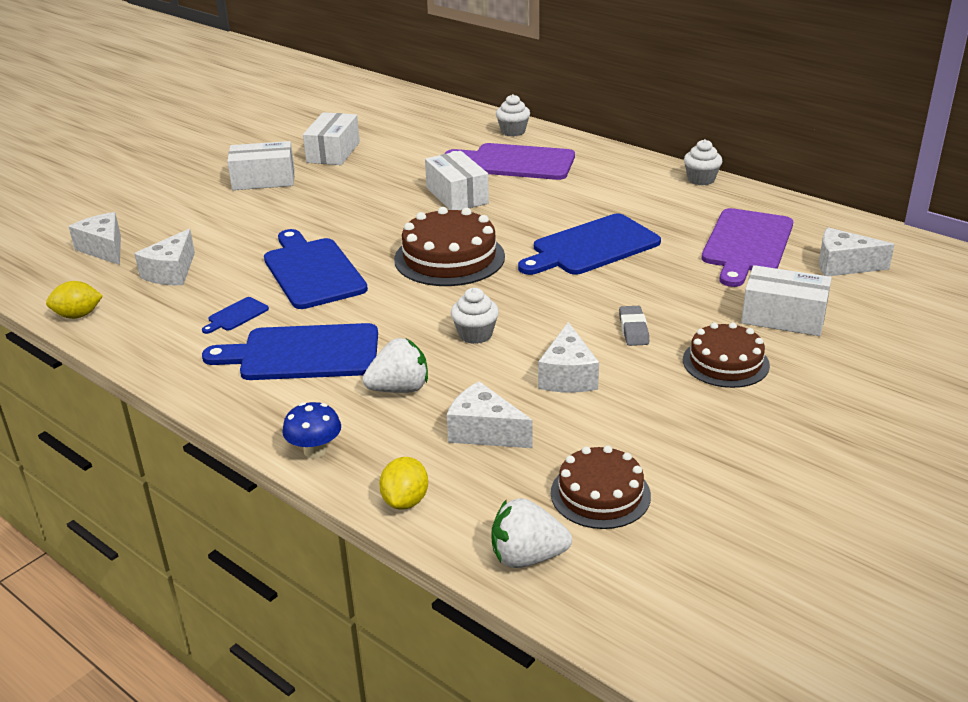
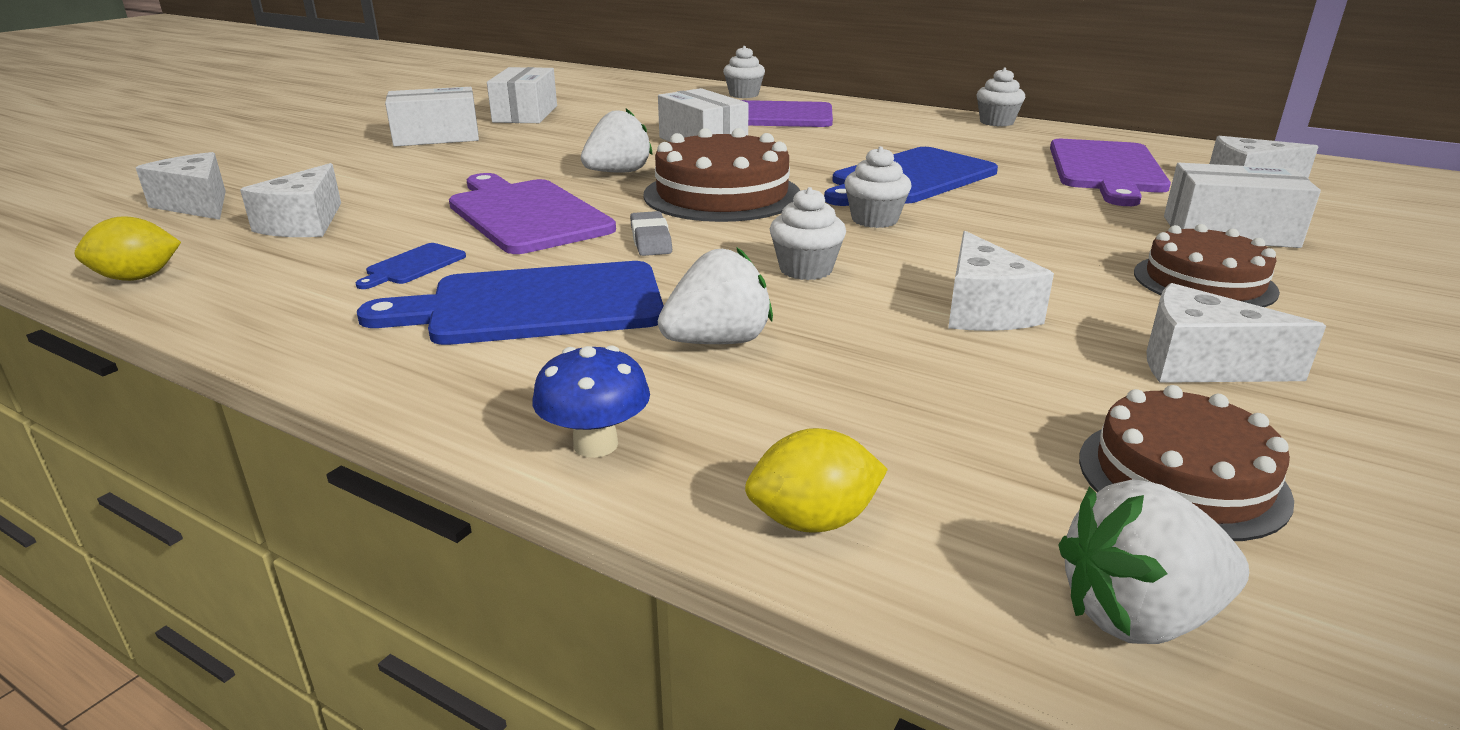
camera: 10 degrees left, 5 degrees down
blue cutting board [264,229,368,309] -> purple cutting board [449,173,616,254]
yellow lemon [379,457,428,509] -> yellow lemon turned 75 degrees clockwise [745,428,888,533]
white cheese [447,381,532,448] -> white cheese moved to [1146,283,1326,383]
grey eraser [619,306,649,346] -> grey eraser moved to [630,211,672,256]
none -> white strawberry [581,108,652,172]
none -> white cupcake [844,146,912,228]

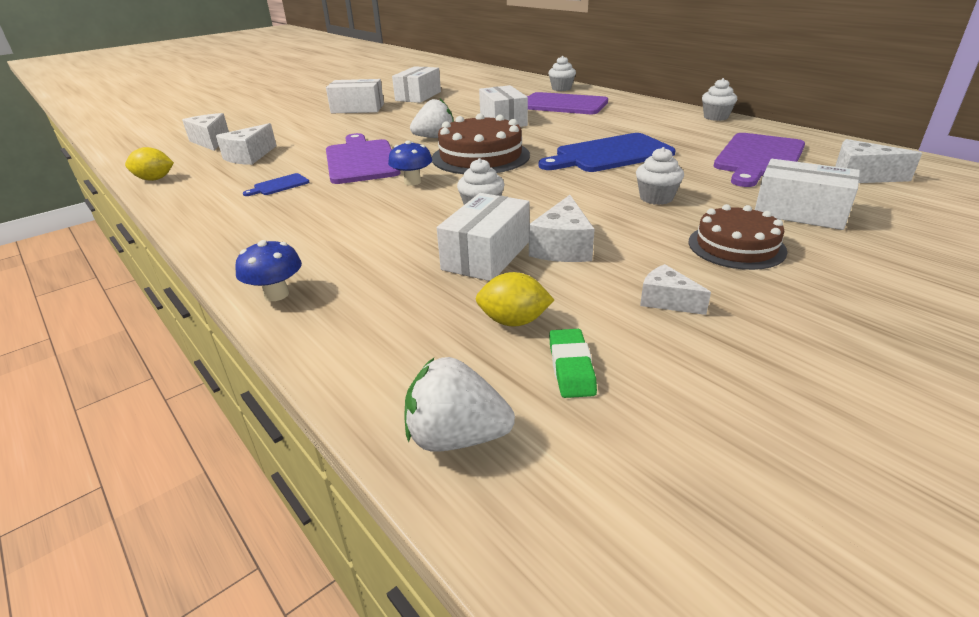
camera: 20 degrees right, 5 degrees up
blue cutting board [357,261,664,345] -> none
grey eraser [630,211,672,256] -> blue mushroom [388,140,432,186]
white strawberry [658,248,773,344] -> none
yellow lemon [745,428,888,533] -> yellow lemon moved to [476,272,554,327]
white cupcake [844,146,912,228] -> white cupcake moved to [636,147,684,205]
brown cake [1079,385,1294,541] -> green eraser [549,329,597,398]
white cheese [1146,283,1326,383] -> white cheese [640,264,711,315], size x0.65
none -> white box [437,193,530,281]

